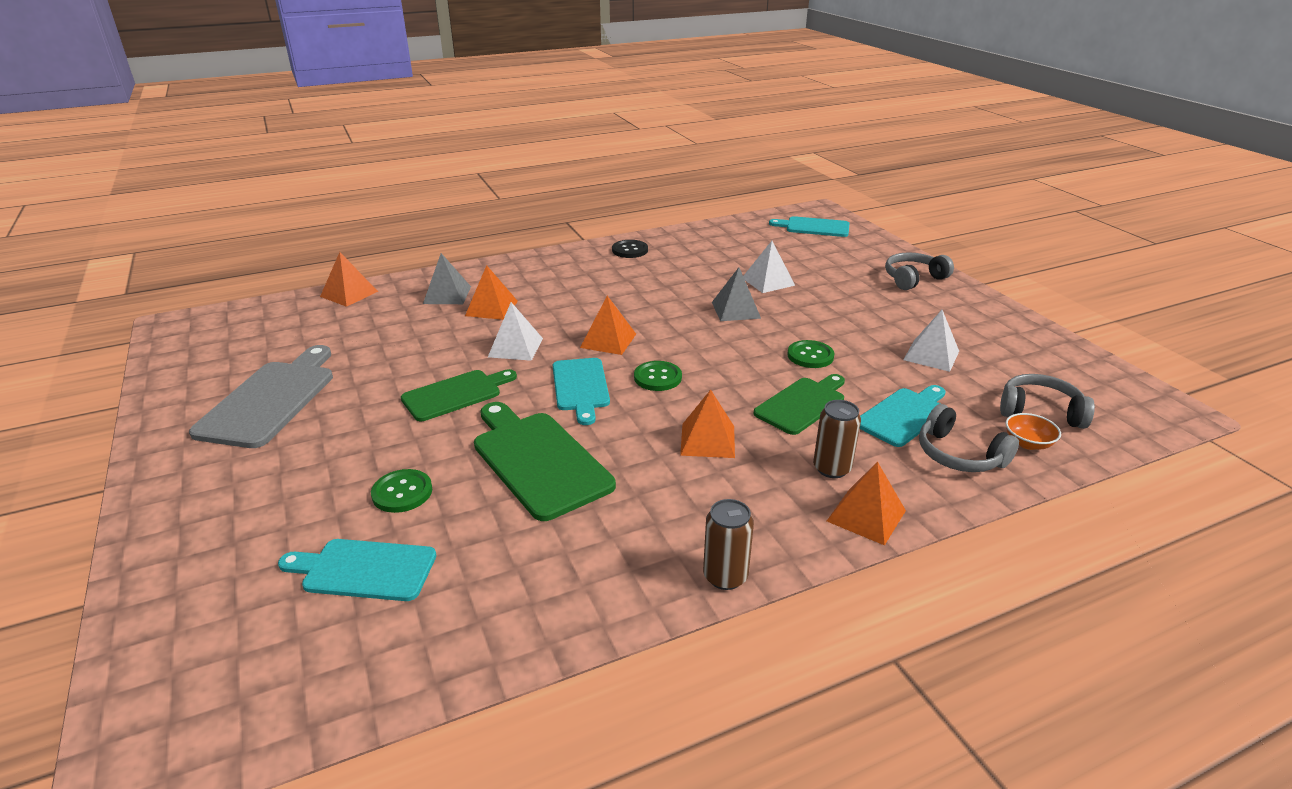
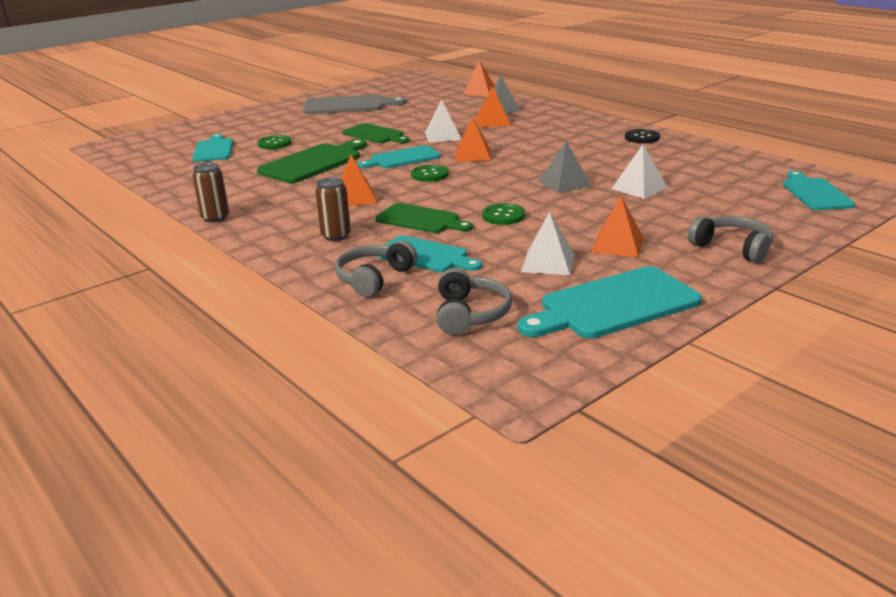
camera: 75 degrees right, 5 degrees down
orange pyramid [827,461,906,545] -> orange pyramid moved to [591,196,644,257]
orange bowl [1005,413,1061,450] -> none
none -> turquoise cutting board [517,266,702,339]

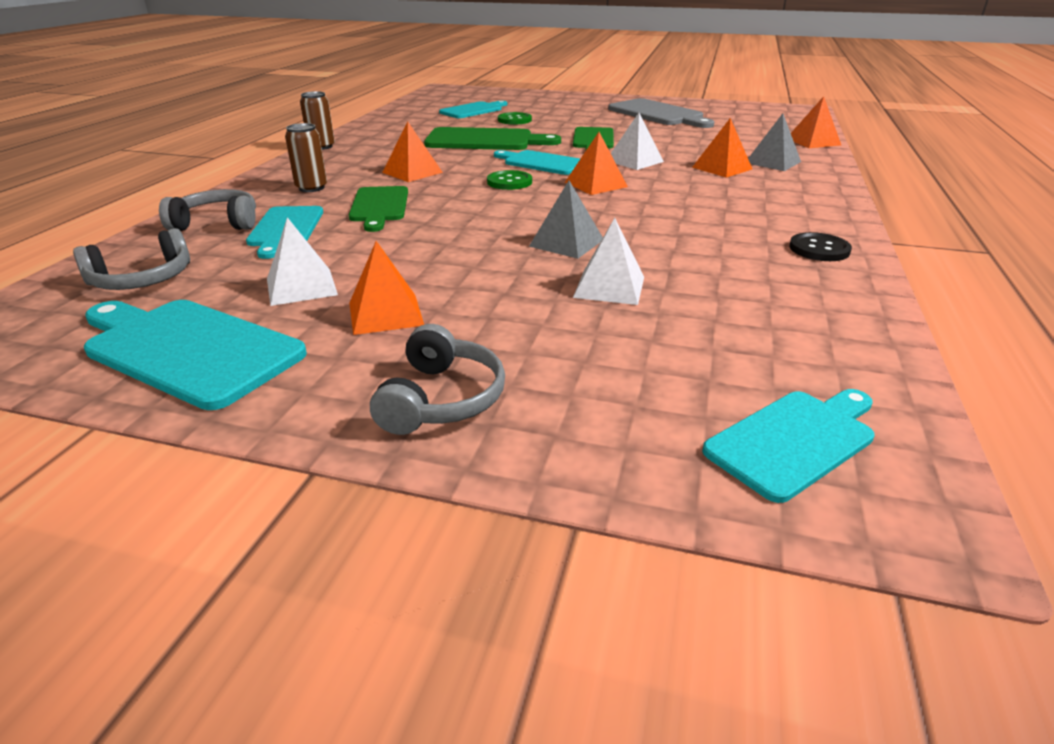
camera: 55 degrees right, 5 degrees up
green button [482,203,525,225] -> none

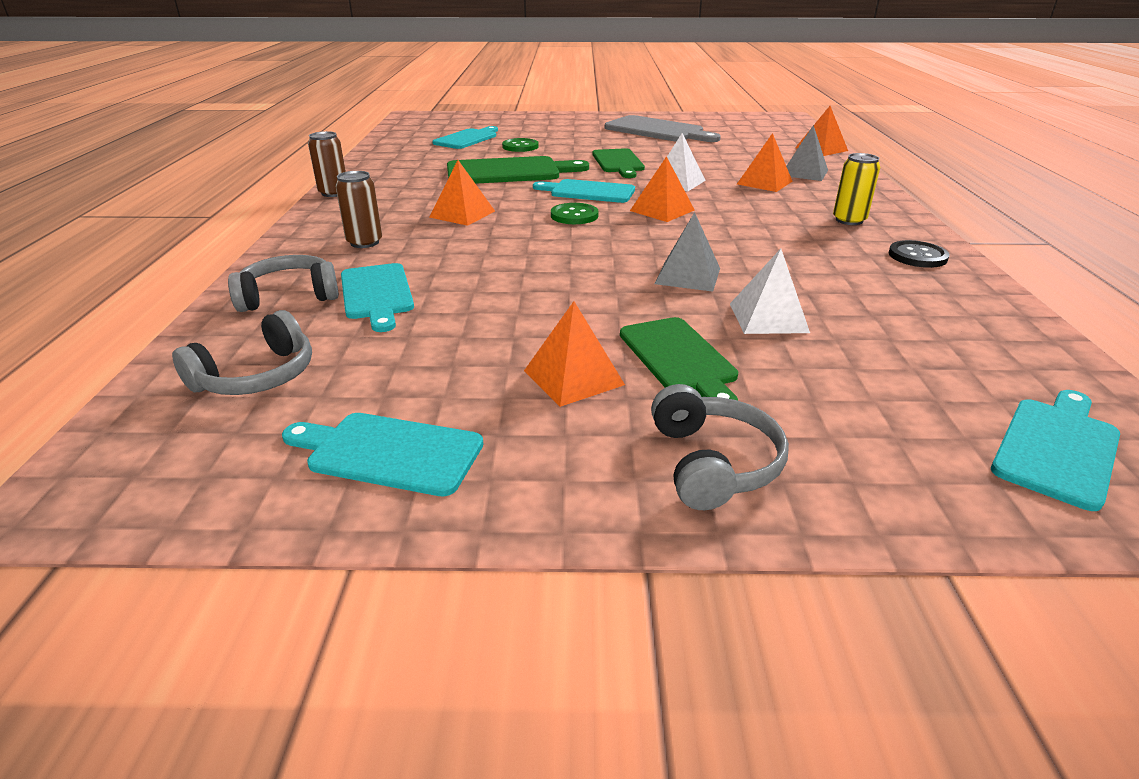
camera: 15 degrees left, 0 degrees up
turquoise cutting board [84,300,307,410] -> turquoise cutting board [282,413,483,496], size x0.66
white pyramid [267,217,338,306] -> none
green cutting board [349,186,408,232] -> green cutting board moved to [620,317,738,401]
none -> yellow can [833,153,880,225]

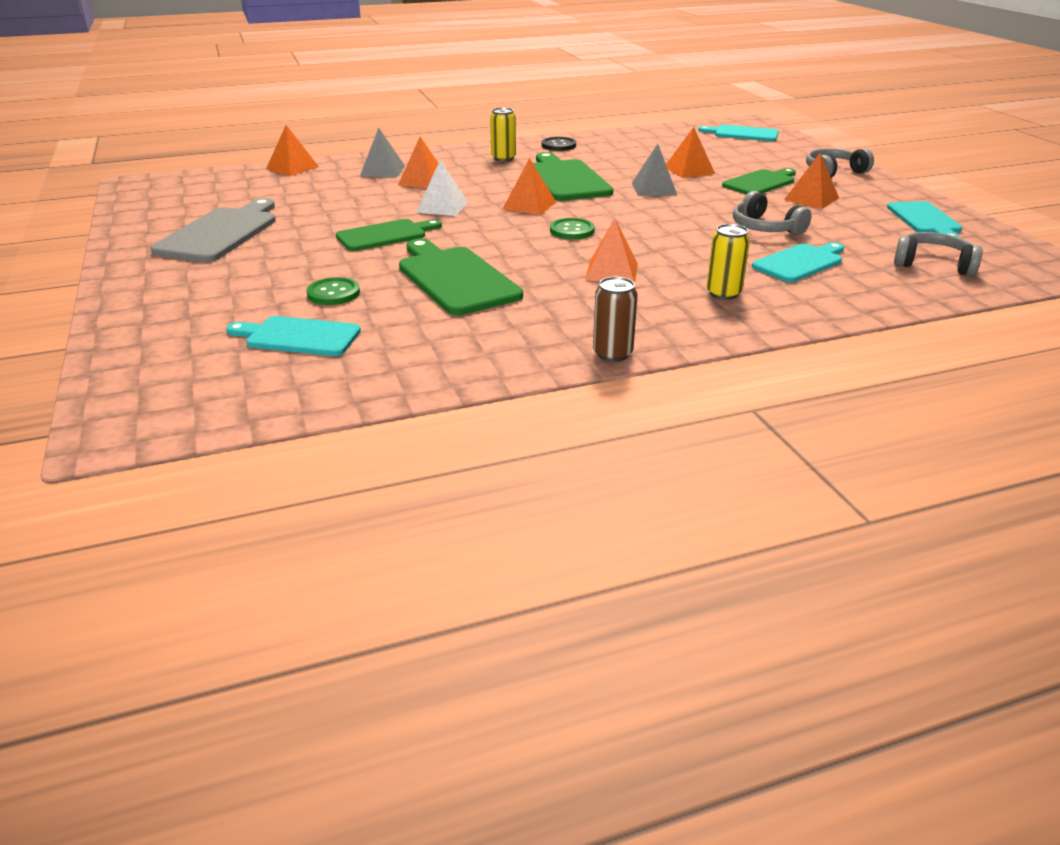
camera: 110 degrees left, 0 degrees up
grey headphones [228,255,339,312] -> grey headphones moved to [733,191,811,235]
brown can [335,171,382,248] -> yellow can [706,224,750,300]
turquoise cutting board [533,179,635,203] -> none
white pyramid [730,249,810,334] -> orange pyramid [666,127,715,178]
none -> green cutting board [533,152,613,201]

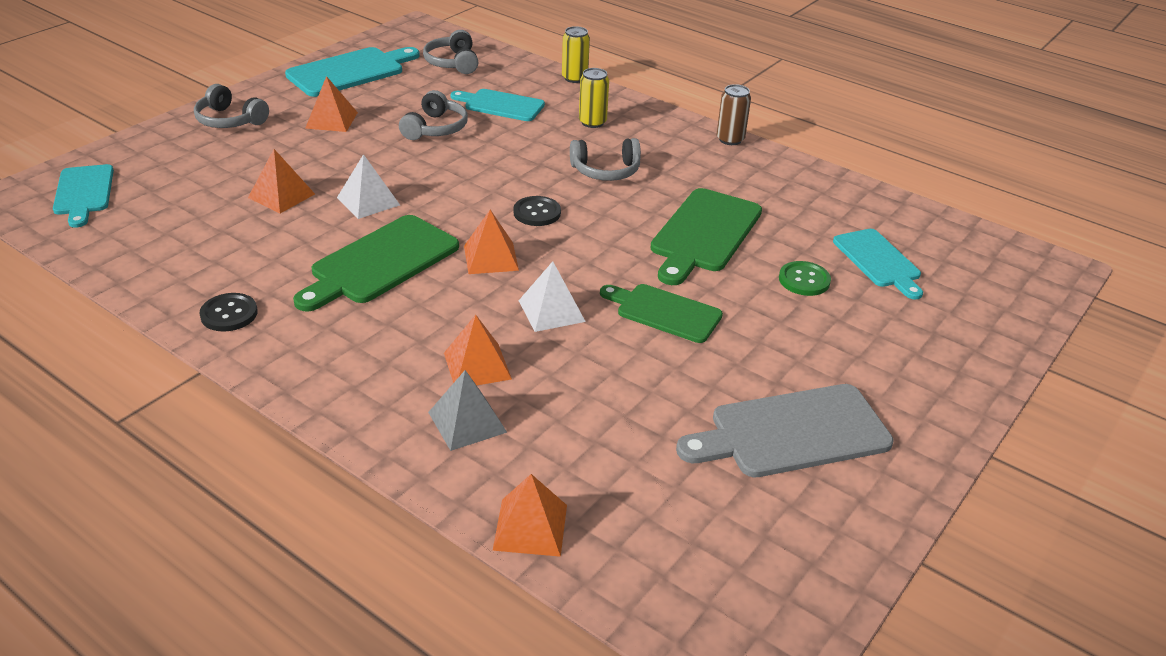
camera: 125 degrees left, 5 degrees up
yellow can [490,108,516,161] -> yellow can moved to [562,26,590,83]
green button [550,218,595,239] -> black button [513,196,561,226]
orange pyramid [585,218,638,283] -> grey headphones [570,138,641,181]
grey pyramid [632,144,677,196] -> white pyramid [337,154,400,219]
green cutting board [722,168,796,195] -> none
turquoise cutting board [887,201,962,238] -> turquoise cutting board [285,47,420,97], size x1.50

